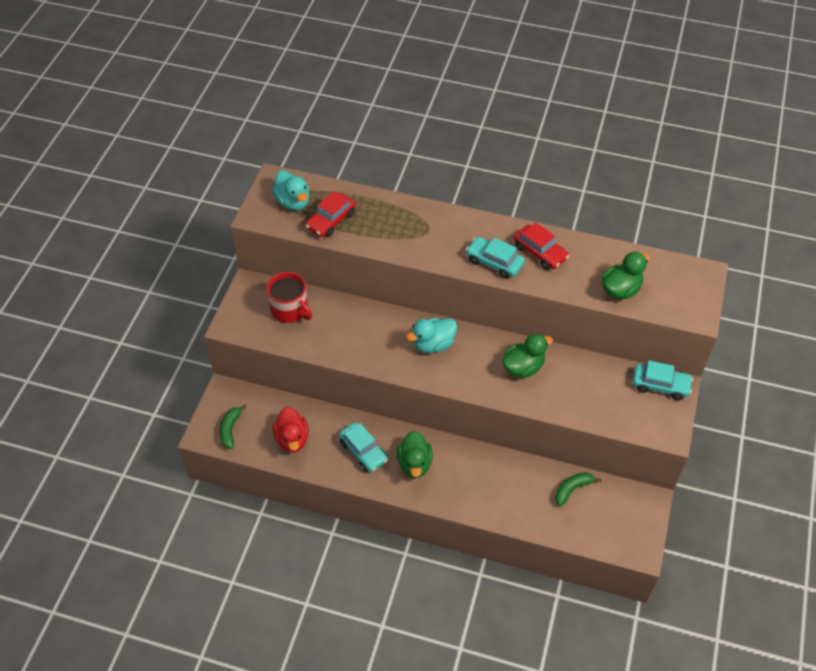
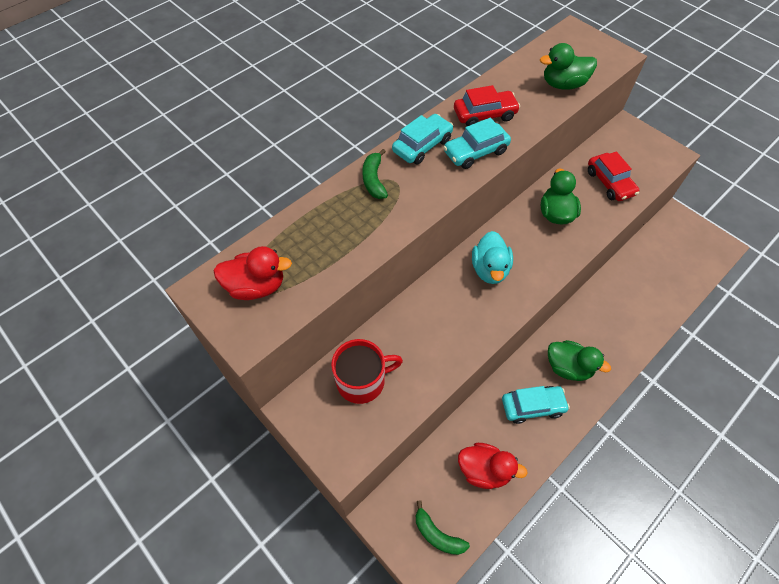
camera: 60 degrees left, 5 degrees up
turquoise duck [272,170,309,210] -> red duck [214,246,292,300]
red car [305,191,356,237] -> red car moved to [588,151,639,201]
green banana [555,473,601,506] -> green banana moved to [362,149,388,199]
green duck [602,252,650,299] -> green duck turned 90 degrees counterclockwise [540,43,597,90]
turquoise car [633,361,693,400] -> turquoise car moved to [392,114,453,165]

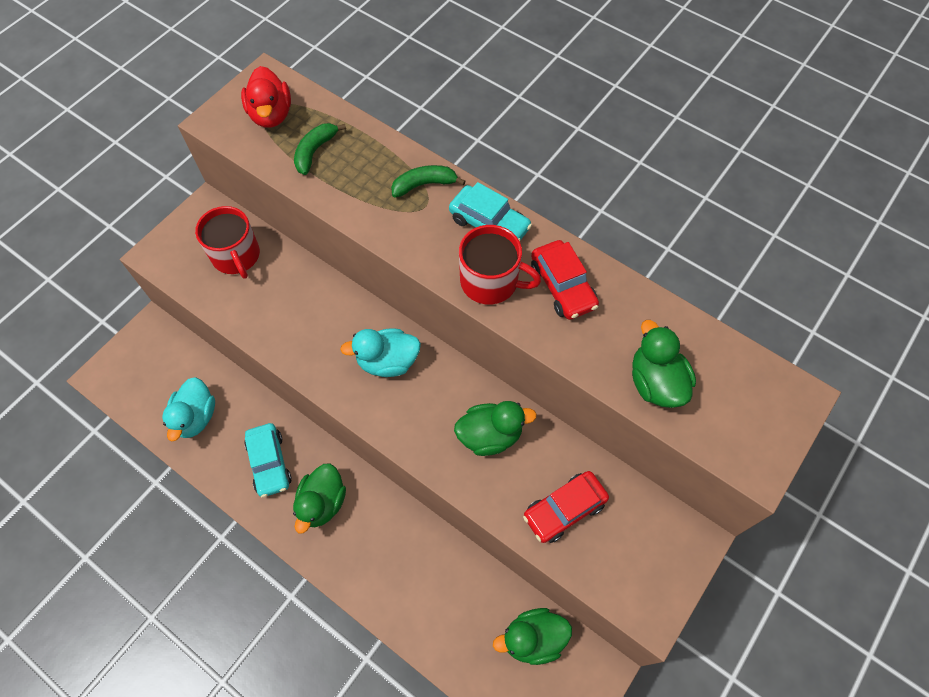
camera: 80 degrees right, 5 degrees up
green banana [416,500,470,555] -> green banana moved to [294,123,346,175]
turquoise car [443,118,511,169] -> red mug [459,225,541,305]
red duck [458,443,528,489] -> turquoise duck [162,377,215,441]
none -> green duck [493,608,572,665]

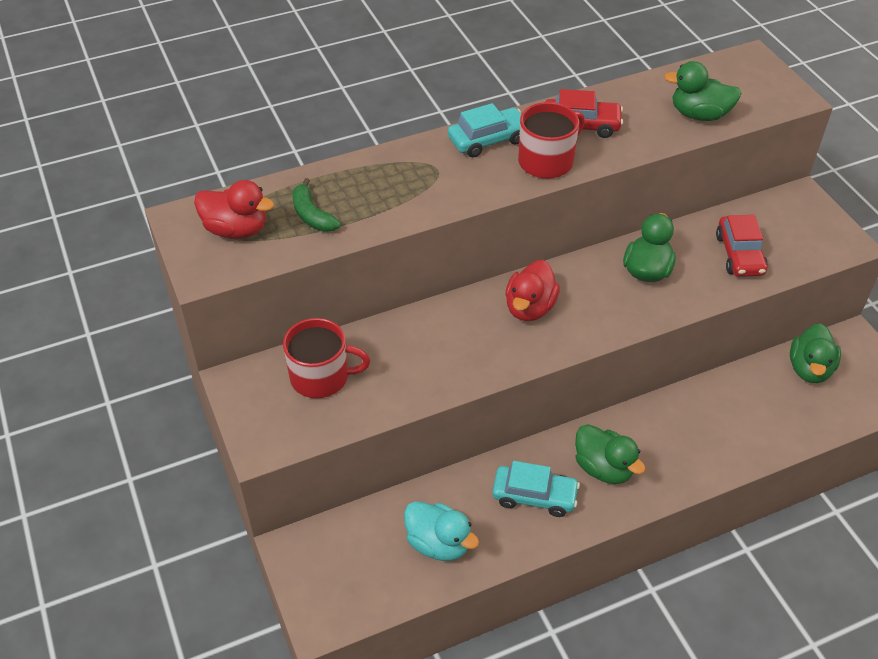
camera: 60 degrees left, 15 degrees down
turquoise duck [340,328,421,377] -> red duck [505,260,560,321]
green banana [391,165,465,198] -> none

